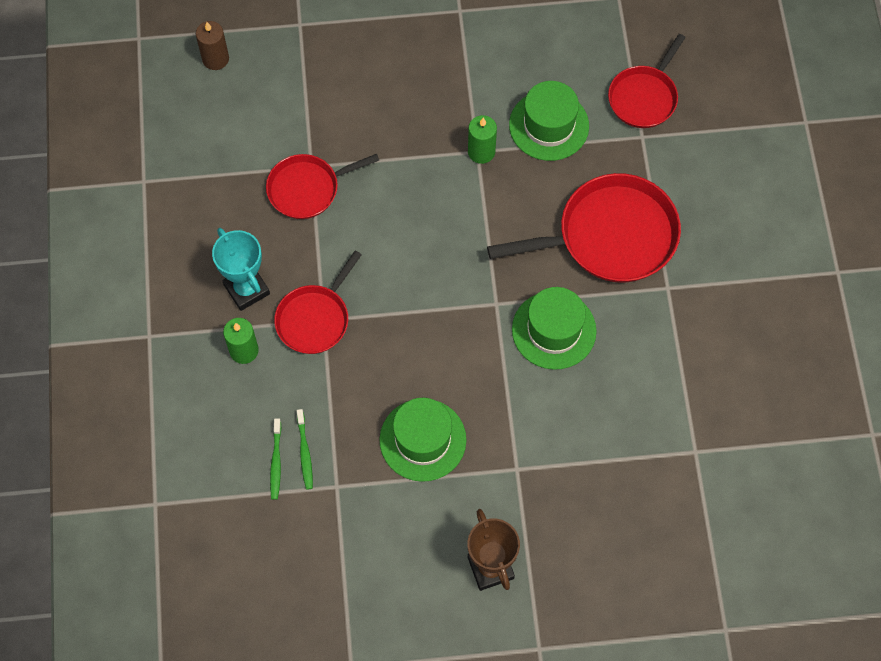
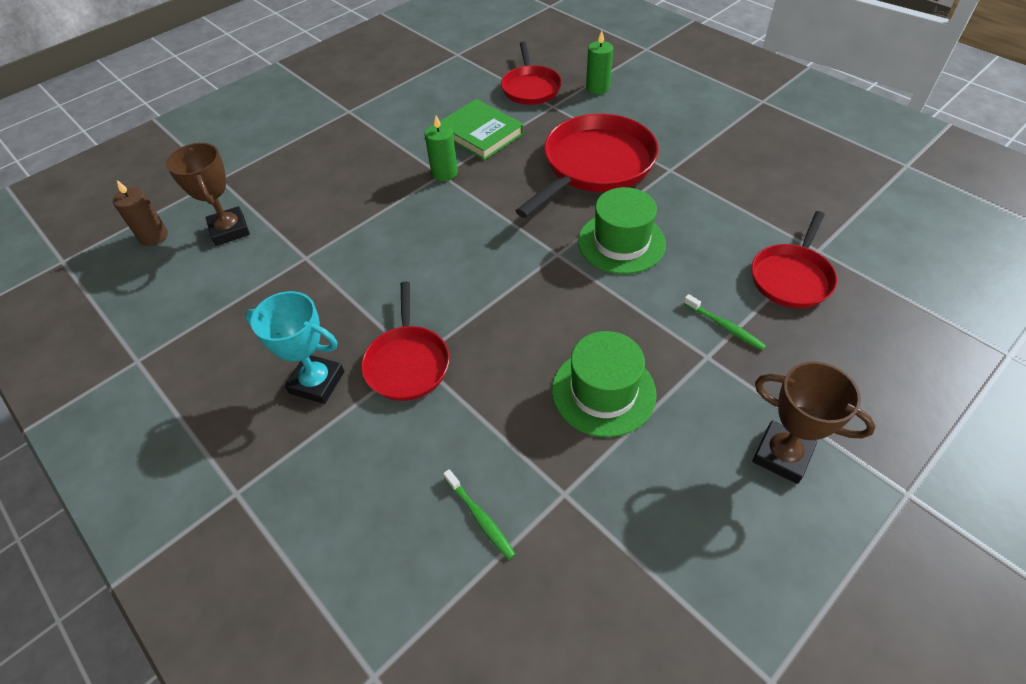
camera: 35 degrees left, 15 degrees down
green candle [223,318,259,364] -> green candle moved to [586,31,613,94]
red pan [266,154,379,219] -> red pan moved to [751,211,837,308]
green toothbrush [297,409,313,490] -> green toothbrush moved to [683,294,766,351]
green hat [509,81,589,161] -> green book [440,99,524,160]
none -> brown trophy [166,143,250,246]

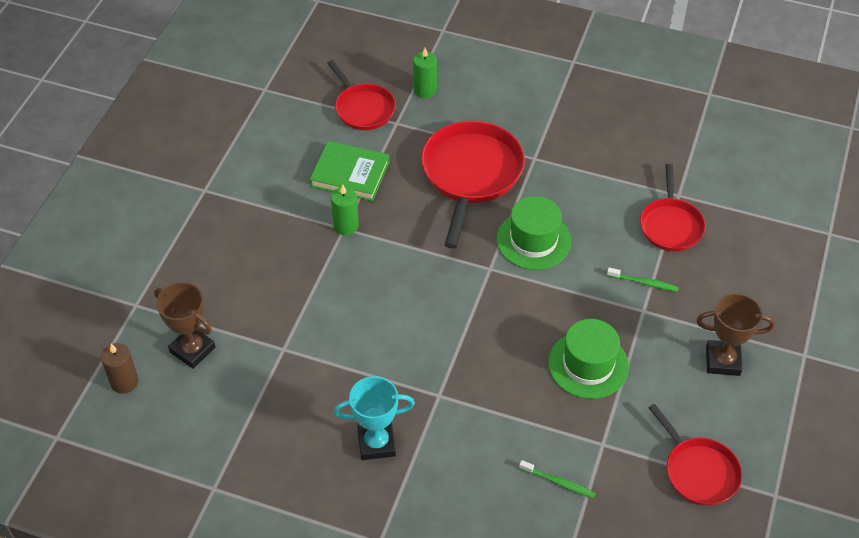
camera: 30 degrees left, 0 degrees up
red pan [361,281,450,401] -> red pan moved to [649,404,742,506]

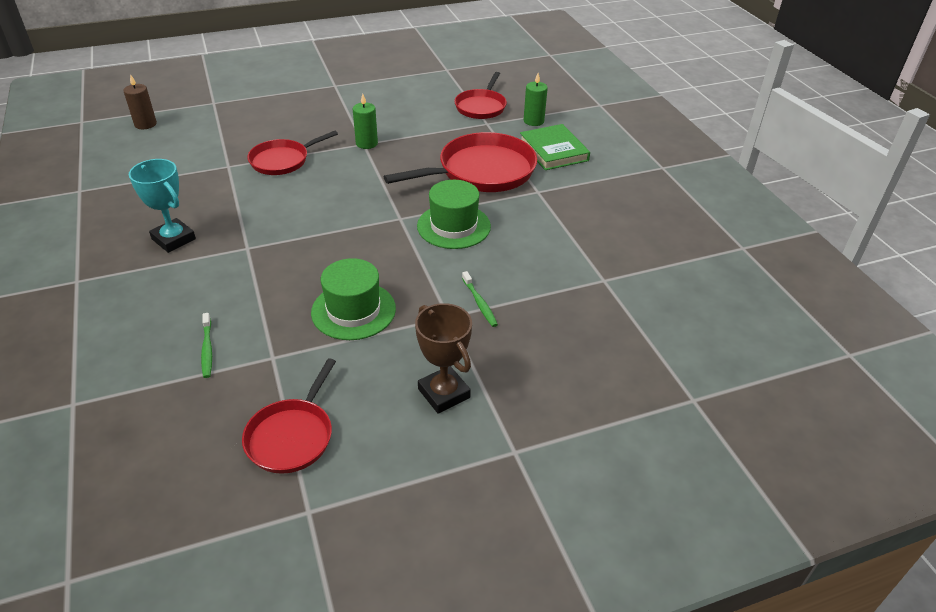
camera: 50 degrees right, 10 degrees down
brown trophy [154,282,215,369] -> none
green book [310,141,390,201] -> green book moved to [520,124,590,170]
red pan [640,164,706,251] -> red pan moved to [247,131,338,175]

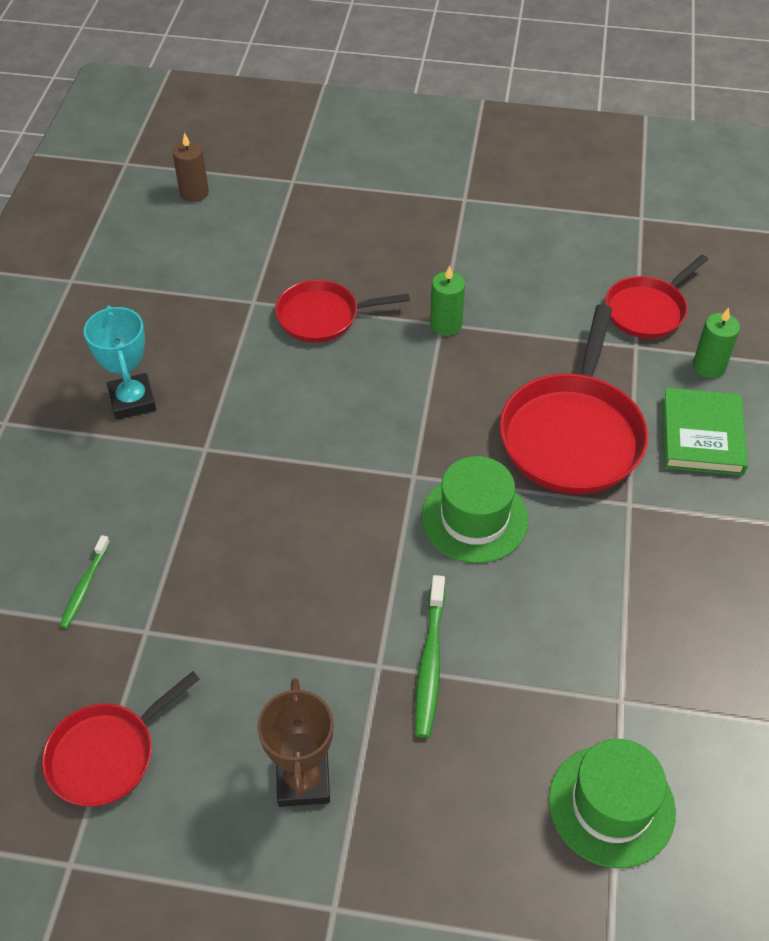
camera: 30 degrees right, 10 degrees up
green hat [311,258,396,340] -> green hat moved to [549,739,676,868]
red pan [384,132,537,192] -> red pan turned 105 degrees clockwise [500,304,648,494]
green toothbrush [462,271,498,327] -> green toothbrush [415,575,445,738], size x1.58

